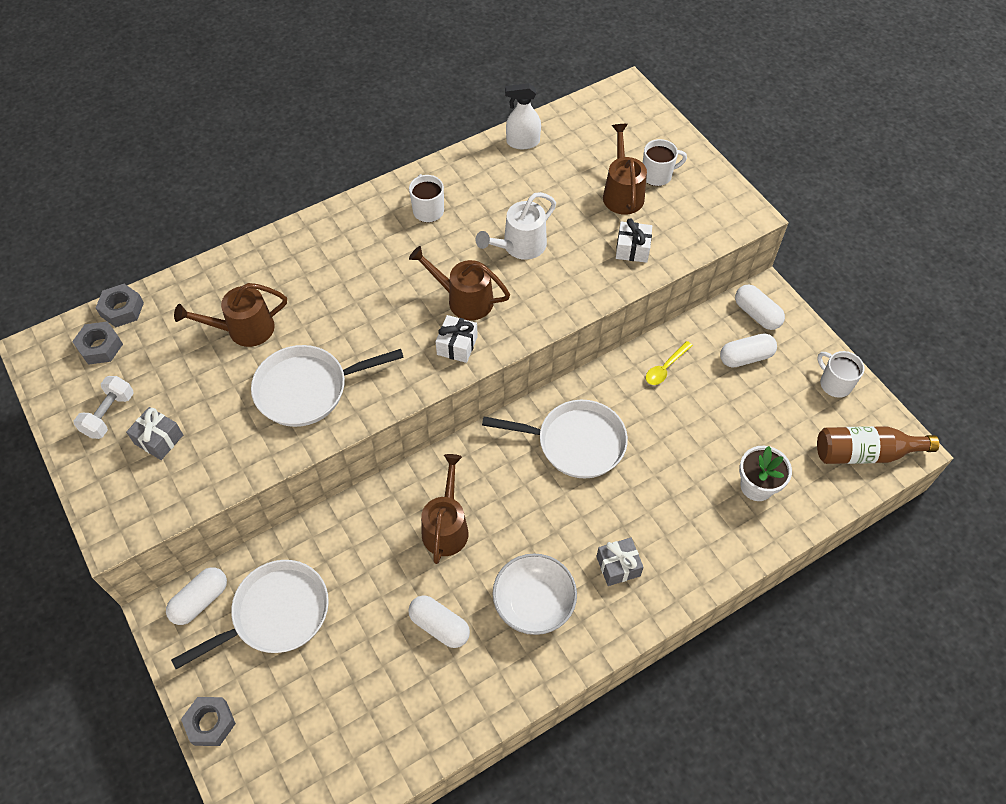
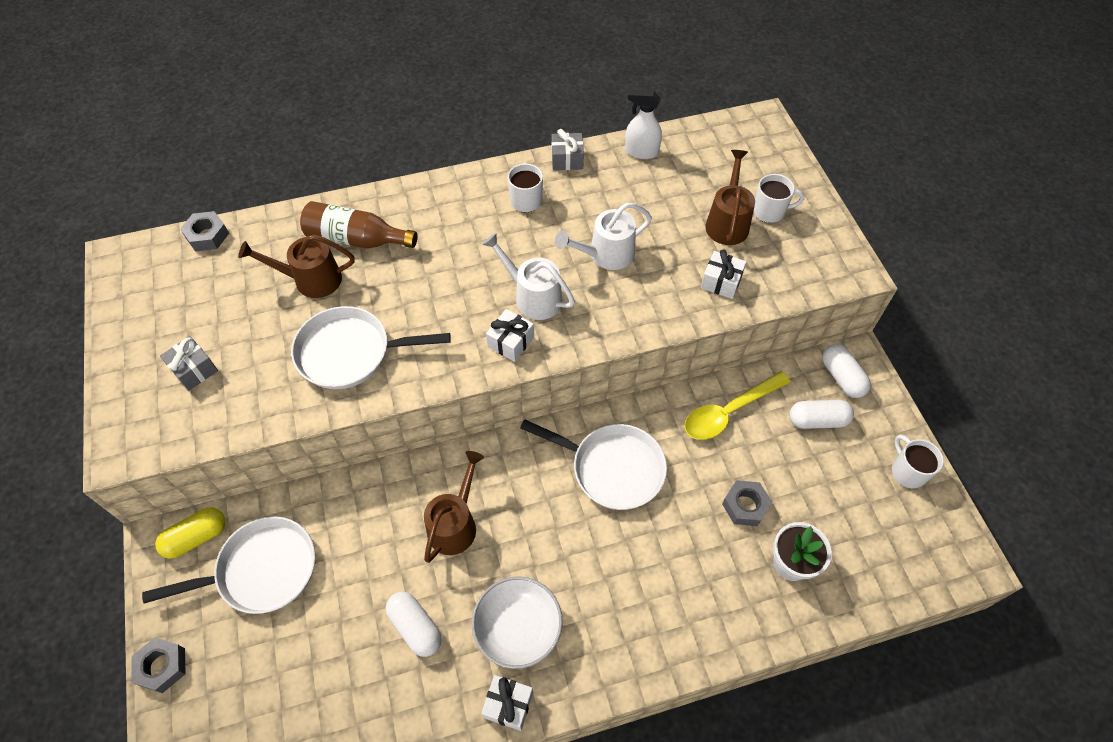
camera: 15 degrees right, 0 degrees up
grey nut [72,322,123,365] -> grey nut moved to [722,480,772,526]
white dumbbell [73,376,134,439] -> none
white capsule [166,567,227,625] -> yellow capsule [155,507,225,559]
brown watering can [409,246,510,320] -> white watering can [482,233,575,320]
grey gift [596,538,644,586] -> grey gift moved to [551,129,584,170]
yellow spoon [646,341,693,385] -> yellow spoon [685,371,791,440], size x1.77
brown bottle [817,426,939,464] -> brown bottle moved to [300,201,418,248]
none -> white gift [481,675,533,731]

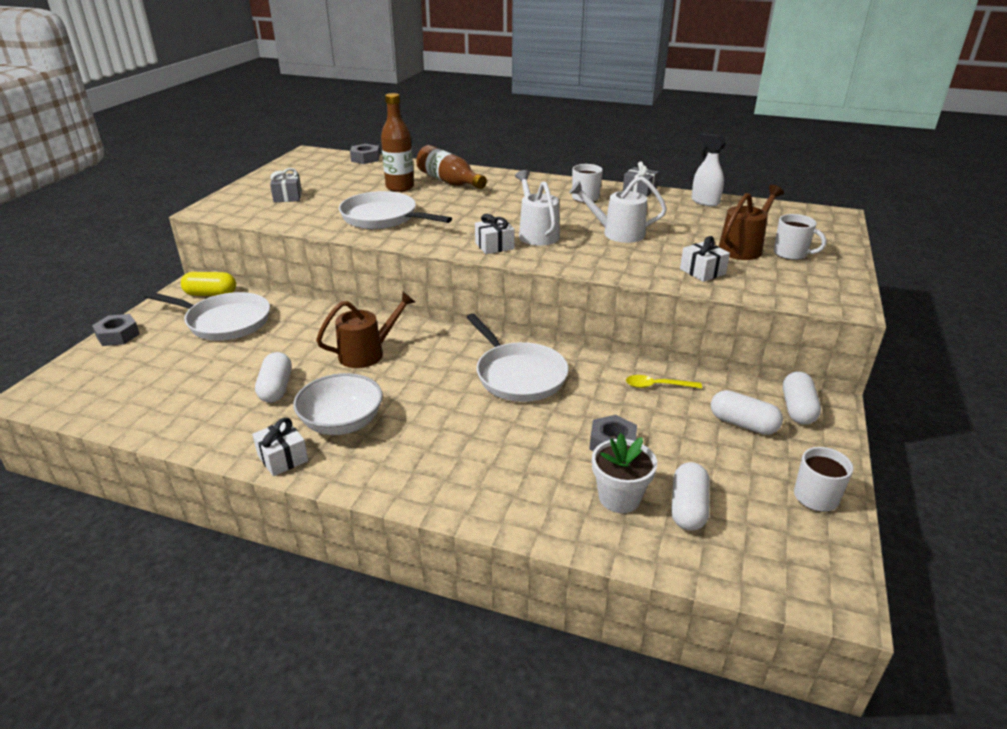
camera: 35 degrees right, 25 degrees down
brown watering can [238,234,355,298] -> brown bottle [381,93,414,192]
yellow spoon [685,371,791,440] -> yellow spoon [626,375,702,389], size x0.57
none -> white capsule [671,462,709,531]

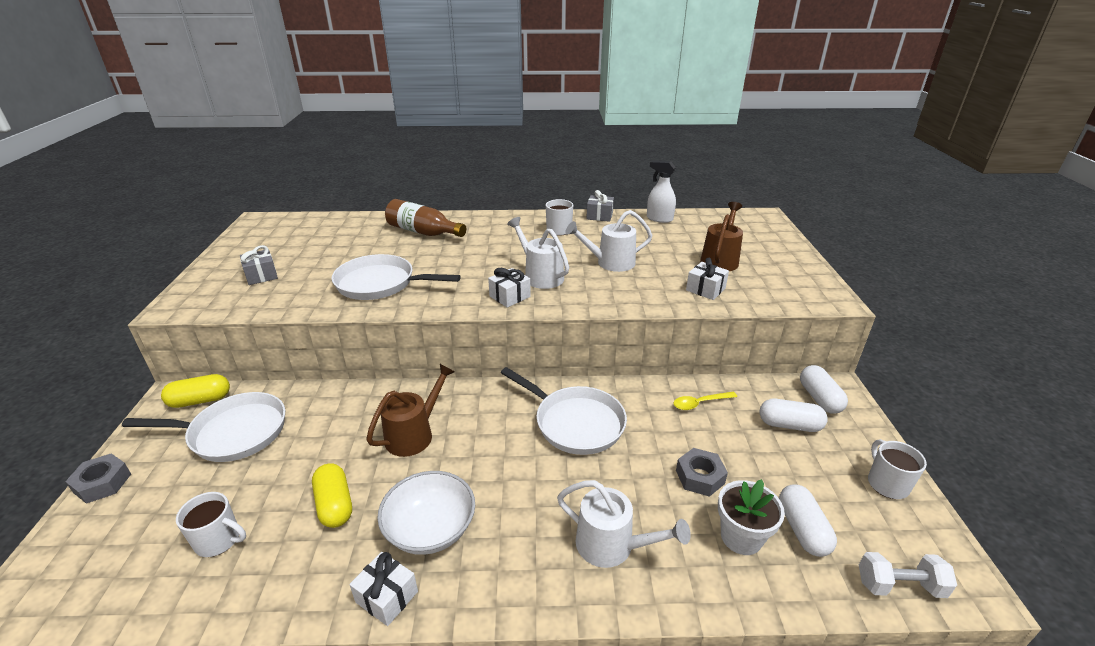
camera: 20 degrees left, 0 degrees up
white capsule [255,352,292,403] -> yellow capsule [312,463,352,528]
grey nut [350,144,380,164] -> none
brown bottle [381,93,414,192] -> none
white mug [774,214,826,260] -> white mug moved to [176,492,246,557]
none -> white watering can [557,480,691,568]
none -> white dumbbell [859,552,957,598]

